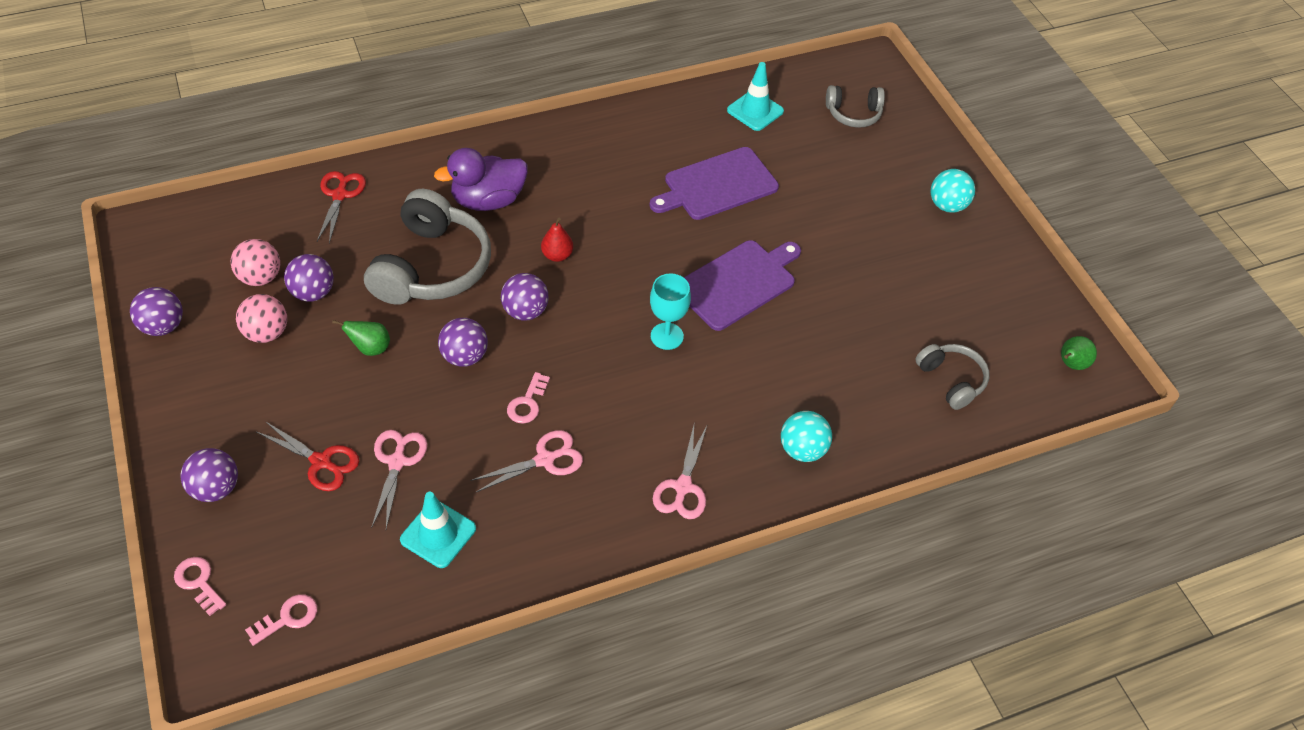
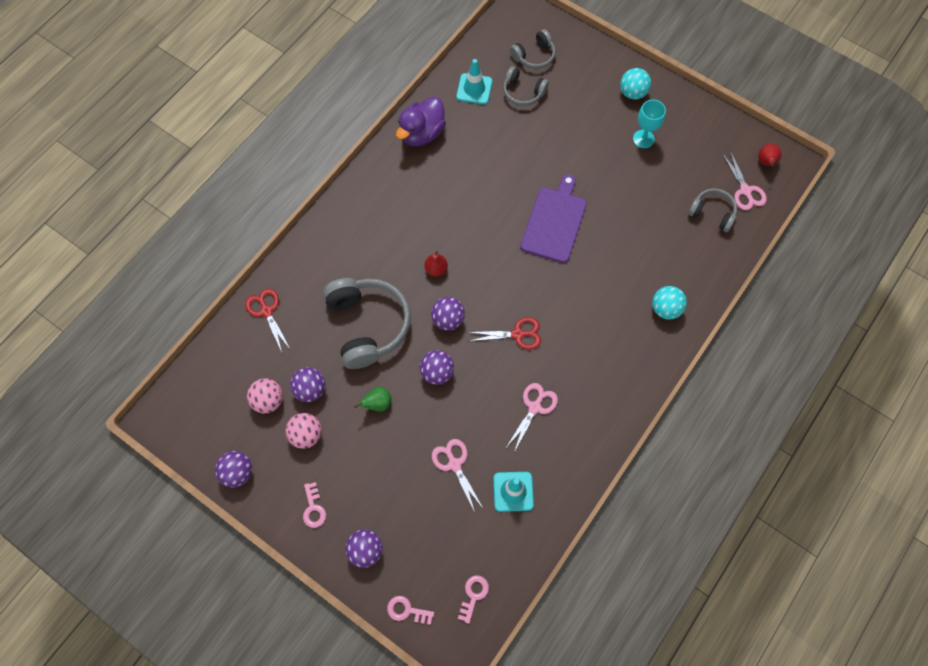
camera: 30 degrees left, 15 degrees up
red scissors [257,421,359,491] -> red scissors moved to [468,317,541,350]
purple duck [434,148,528,211] -> purple duck moved to [396,97,446,146]
pink key [507,372,550,424] -> pink key moved to [303,482,326,528]
purple cutting board [649,147,779,220] -> none
turquoise goblet [650,273,691,350] -> turquoise goblet moved to [633,100,666,148]
pink scissors [653,424,708,519] -> pink scissors moved to [722,151,767,210]
green pear [1061,336,1097,370] -> red pear [758,144,782,167]
none -> grey headphones [503,66,549,106]

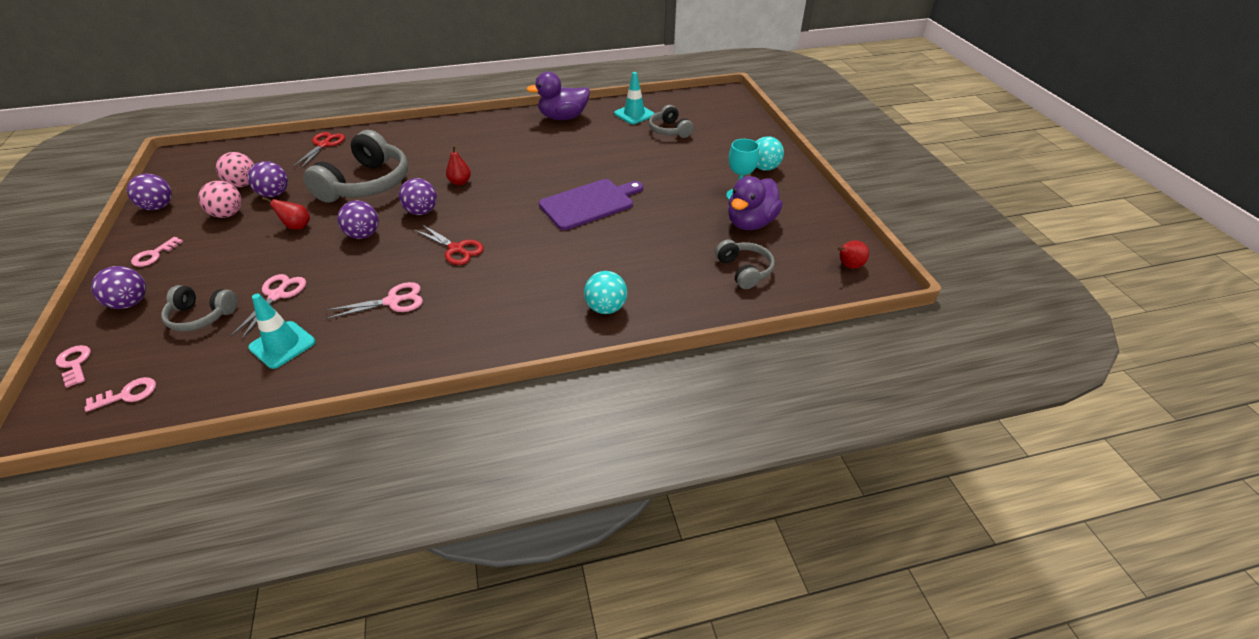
camera: 40 degrees right, 25 degrees down
green pear [354,387,391,412] -> red pear [262,197,310,230]
grey headphones [510,29,555,69] -> grey headphones moved to [161,285,238,331]
pink scissors [722,151,767,210] -> none
none -> purple duck [728,176,783,230]

